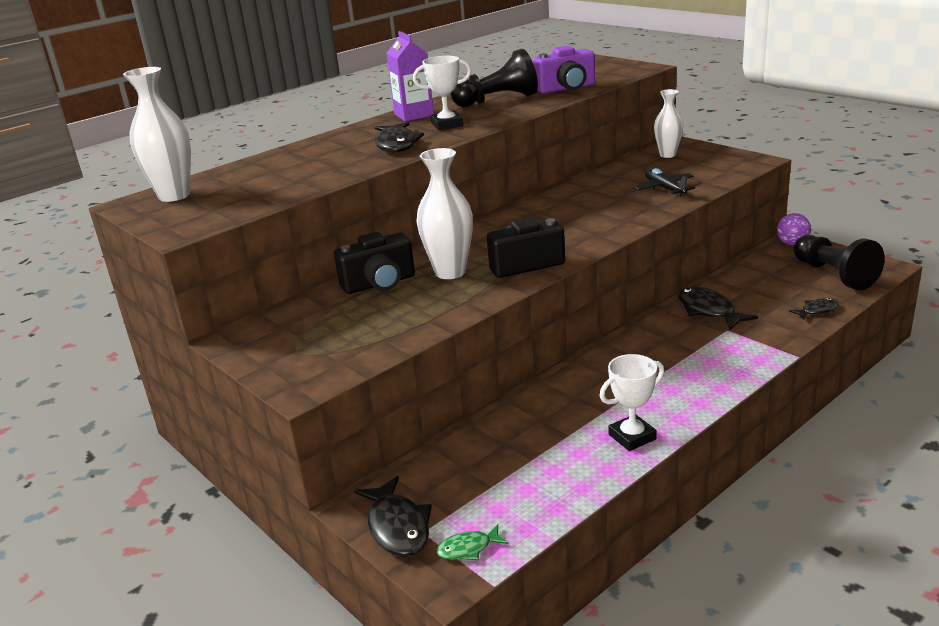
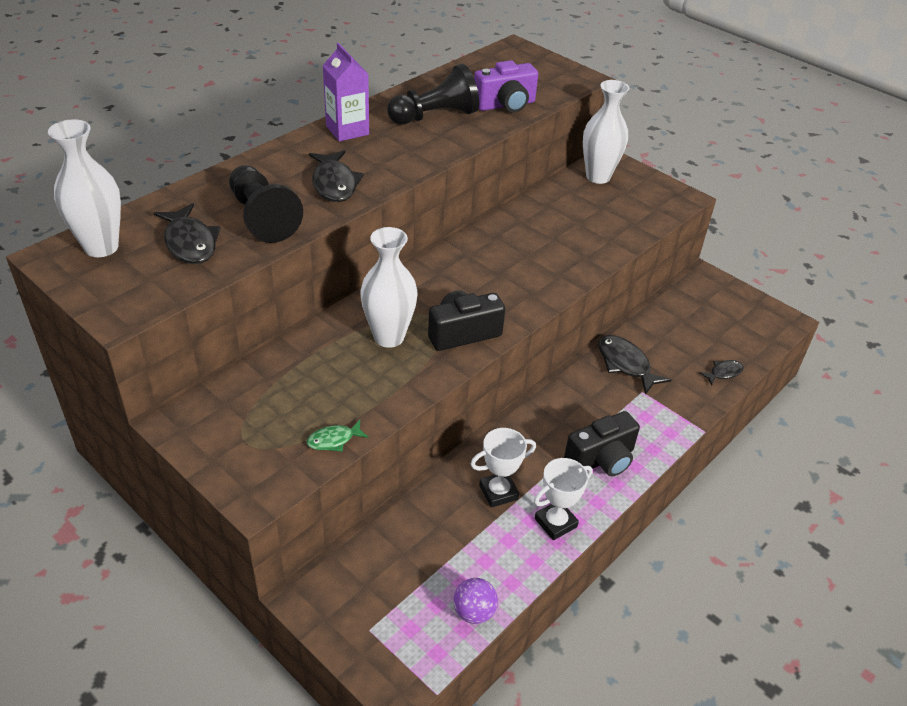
camera: 10 degrees left, 15 degrees up
black camera [334,232,415,294] -> black camera moved to [564,411,640,476]
black fish [354,476,432,557] -> black fish moved to [154,203,221,264]
white trophy [413,56,471,130] -> white trophy moved to [470,428,536,508]
green fish [437,524,508,560] -> green fish moved to [307,420,369,452]
black plane [634,168,696,197] -> none
white vase [654,89,683,158] -> white vase [583,80,629,184], size x1.52
purple ball [777,213,811,245] -> purple ball moved to [453,578,498,624]
black pawn [793,235,885,290] -> black pawn moved to [229,165,303,243]

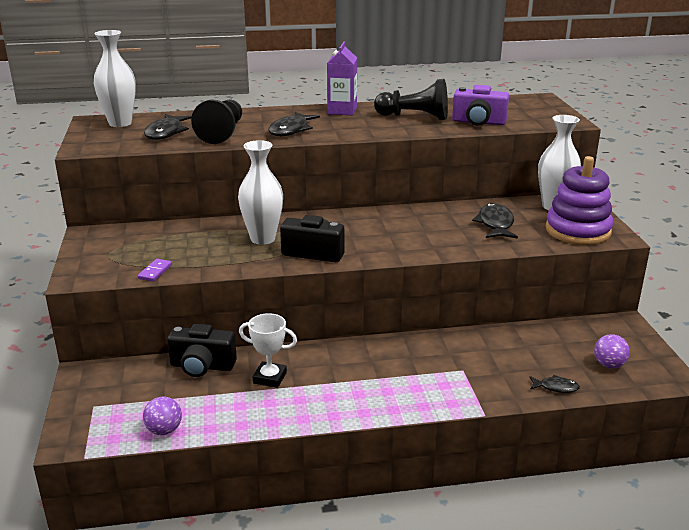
camera: 40 degrees right, 15 degrees down
green fish [307,420,369,452] -> purple domino [137,259,172,282]
white trophy [534,458,593,540] -> none
black camera [564,411,640,476] -> black camera moved to [167,324,237,377]
black fish [598,335,671,395] -> black fish moved to [472,203,518,239]
none -> purple stacking toy [545,156,613,245]
none -> purple ball [594,334,630,368]

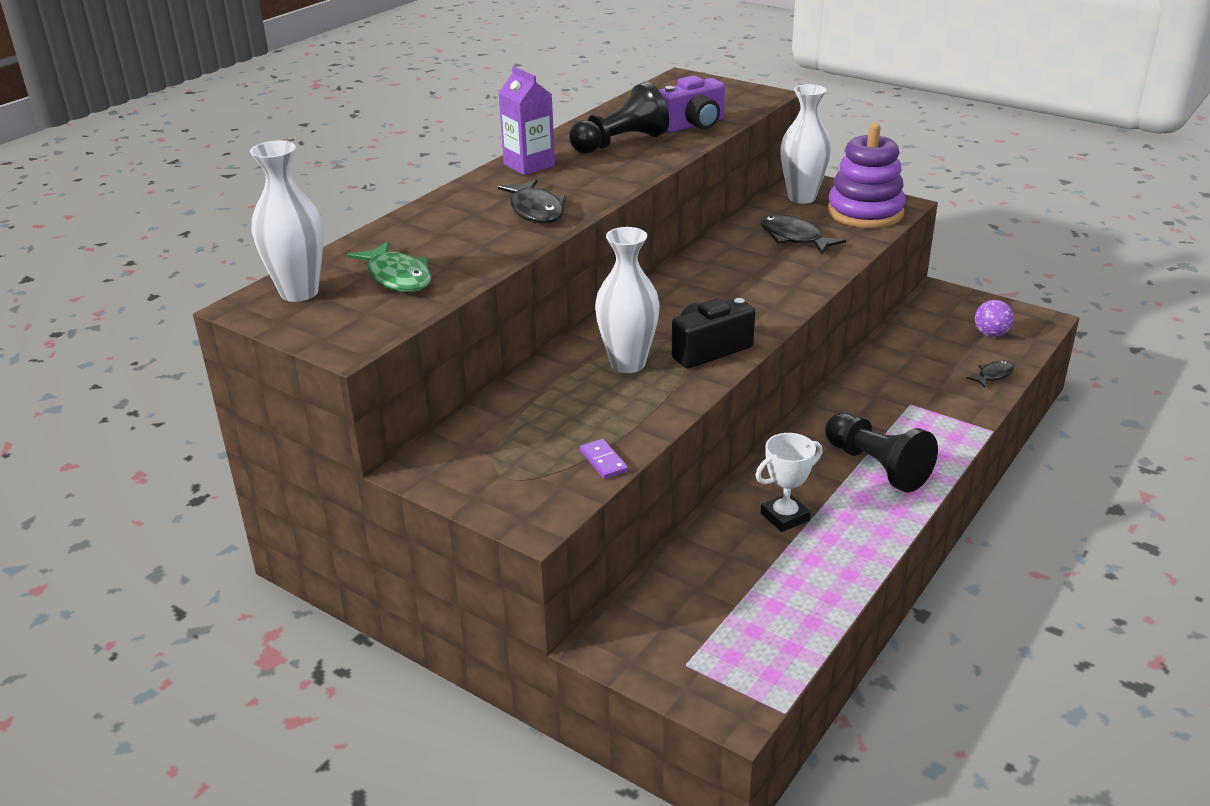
camera: 45 degrees left, 5 degrees up
purple ball [143,396,182,435] -> none
black fish [144,114,192,140] -> green fish [347,241,431,292]
black camera [167,324,237,377] -> none
black pawn [191,100,242,144] -> black pawn moved to [825,413,938,492]

